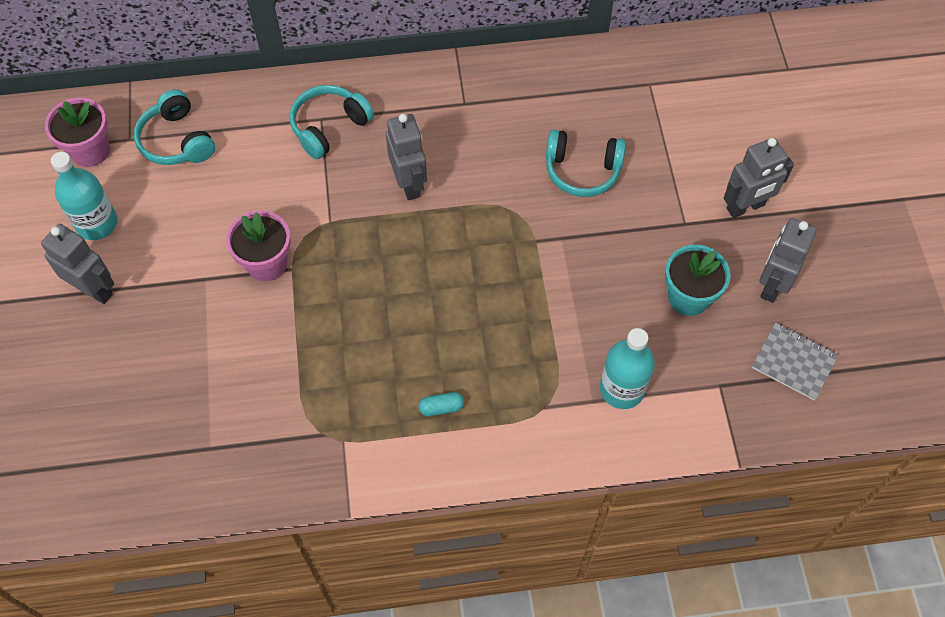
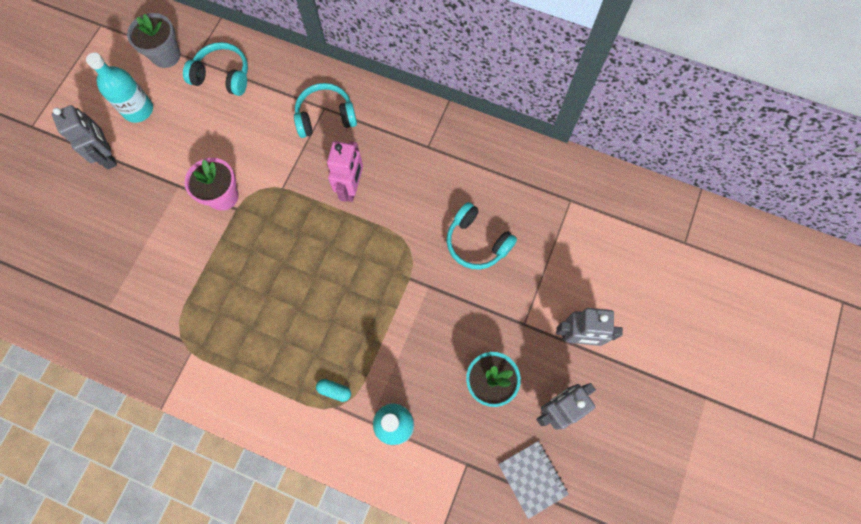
camera: 30 degrees right, 10 degrees up
pink flower pot [45,98,110,167] -> grey flower pot [127,13,181,68]
turquoise headphones [134,89,215,165] -> turquoise headphones turned 105 degrees clockwise [183,42,248,96]
grey robot [386,114,427,200] -> pink robot [327,141,363,202]
turquoise capsule [418,392,464,416] -> turquoise capsule moved to [316,379,351,402]

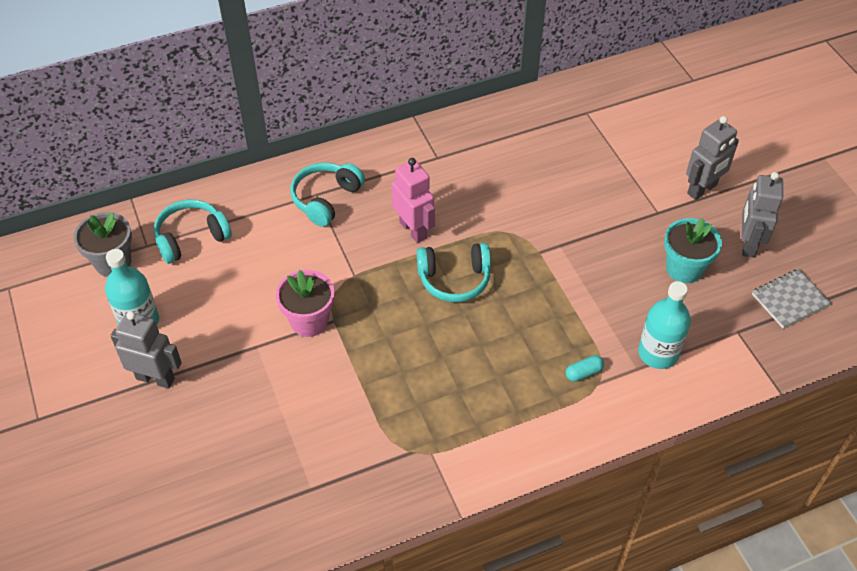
camera: 45 degrees left, 20 degrees down
turquoise headphones [446,202,517,270] -> turquoise headphones moved to [417,243,491,302]
grey notebook [498,441,569,519] -> grey notebook turned 45 degrees counterclockwise [752,269,831,329]

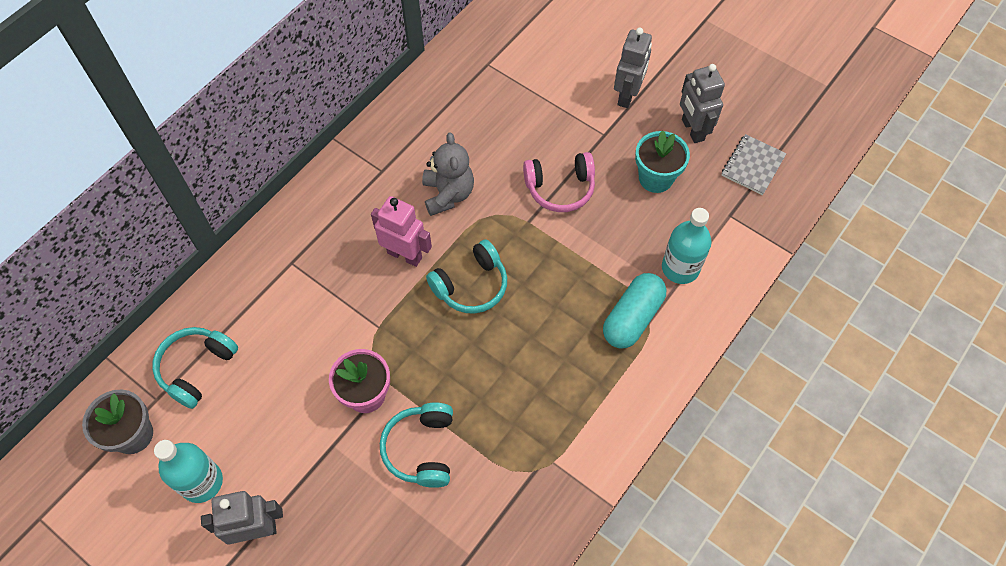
camera: 30 degrees left, 10 degrees up
turquoise headphones [290,162,365,227] -> turquoise headphones moved to [380,402,453,488]
turquoise capsule [566,355,604,382] -> turquoise capsule [603,273,666,349], size x2.19
none -> grey teddy bear [422,132,474,216]
none -> pink headphones [523,152,595,212]

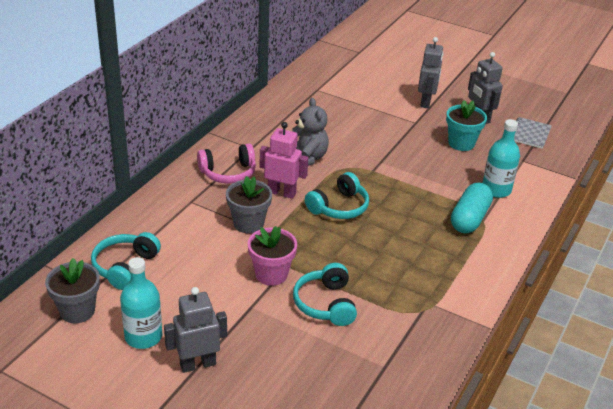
camera: 10 degrees left, 25 degrees down
pink headphones [523,152,595,212] -> pink headphones moved to [197,144,256,184]
none -> grey flower pot [226,176,272,233]

